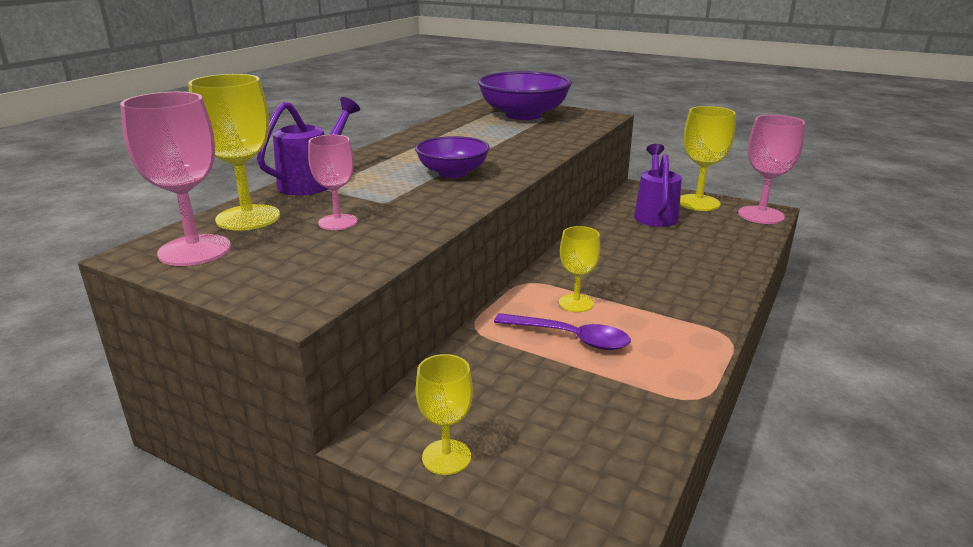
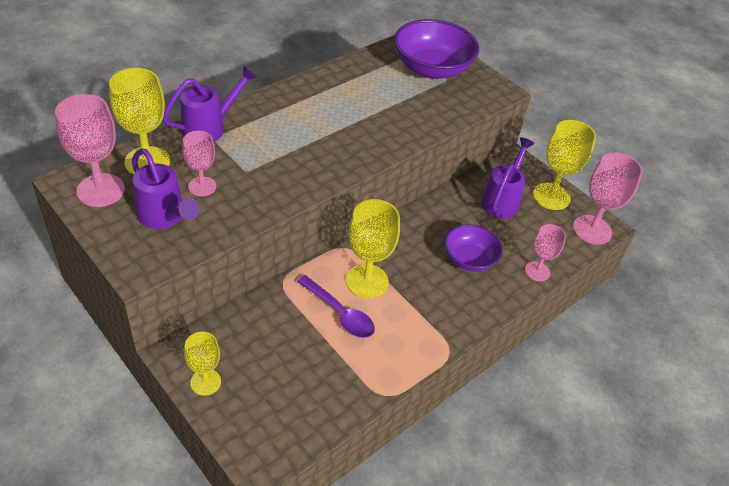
camera: 15 degrees right, 20 degrees up
purple bowl [415,136,490,178] -> purple bowl moved to [445,224,503,272]
yellow goblet [559,226,600,312] -> yellow goblet [346,199,400,298], size x1.63
none -> purple watering can [132,148,200,229]
none -> pink goblet [525,224,566,281]

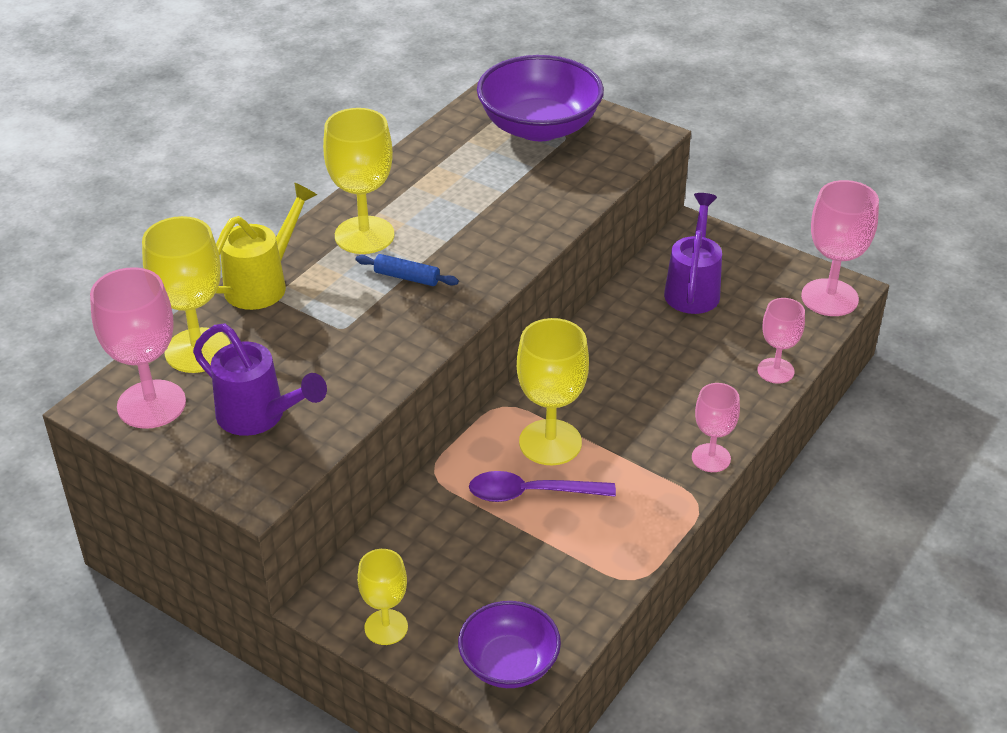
camera: 10 degrees left, 5 degrees down
purple watering can [163,66,258,142] -> yellow watering can [216,182,317,310]
pink goblet [182,131,216,196] -> pink goblet moved to [692,383,740,472]
purple spoon [297,275,375,338] -> purple spoon turned 150 degrees clockwise [469,471,616,502]
purple bowl [445,224,503,272] -> purple bowl moved to [458,601,561,688]
yellow goblet [533,120,596,210] -> yellow goblet moved to [323,108,395,254]
none -> blue rolling pin [355,254,459,286]

